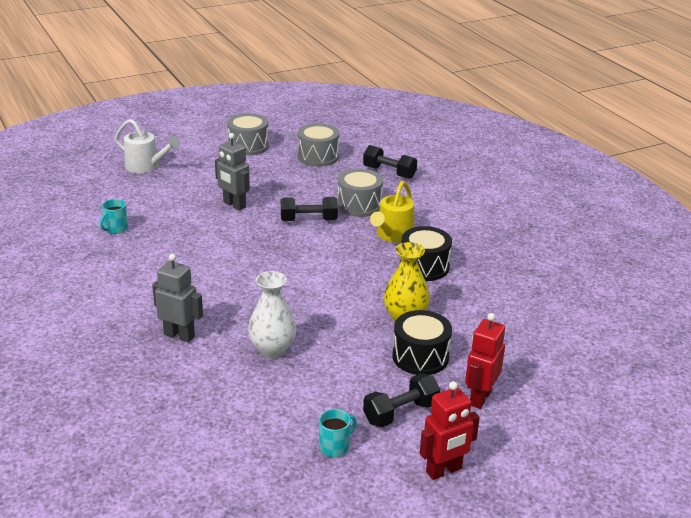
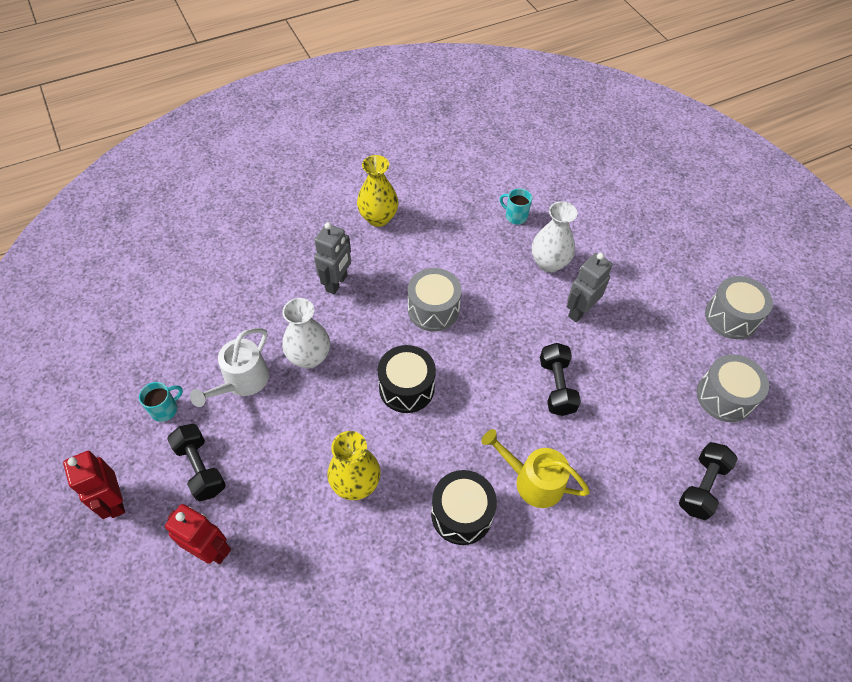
camera: 90 degrees right, 25 degrees up
white watering can [115,119,180,173] -> white watering can moved to [190,328,269,407]
turquoise mug [319,409,357,457] -> turquoise mug turned 90 degrees counterclockwise [139,382,183,422]
grey drum [337,169,383,217] -> grey drum moved to [408,268,462,332]
black drum [392,310,452,375] -> black drum moved to [378,345,436,413]
none -> yellow vase [357,155,398,227]
none -> white vase [532,201,577,273]

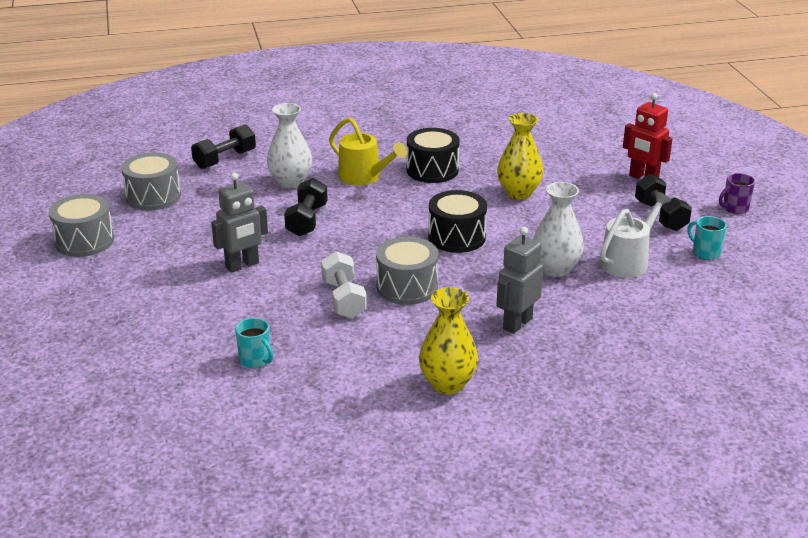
camera: 165 degrees left, 25 degrees down
red robot [63,451,125,519] -> purple mug [719,173,755,214]
turquoise mug [139,382,183,422] -> turquoise mug turned 75 degrees clockwise [687,216,727,260]
white vase [532,201,577,273] -> white vase moved to [267,103,312,189]
none -> white dumbbell [321,251,367,319]

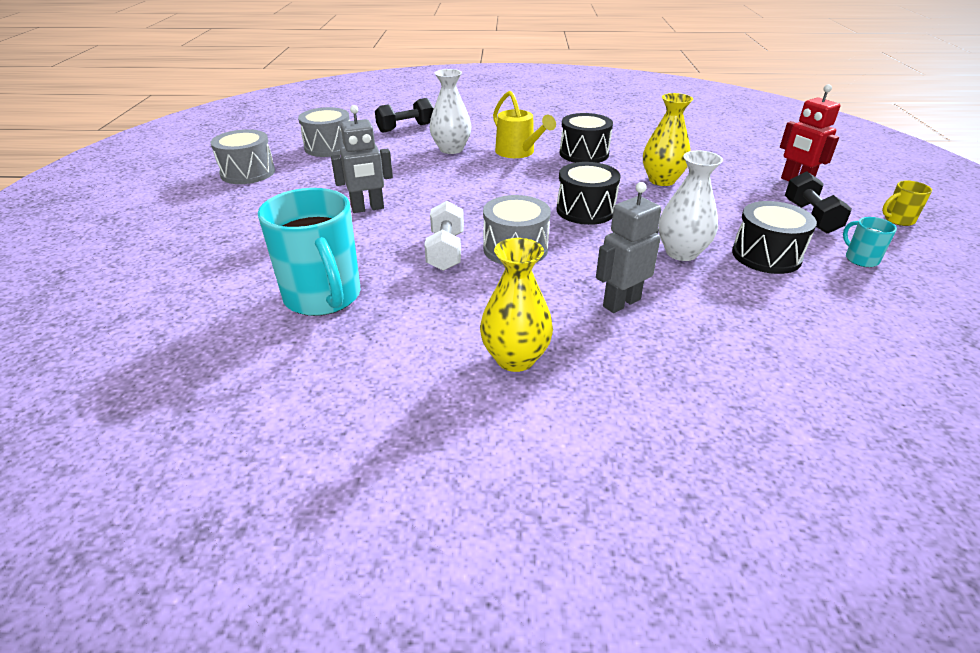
camera: 15 degrees right, 5 degrees up
turquoise mug [235,318,273,368] -> turquoise mug [258,188,360,316], size x2.27
black dumbbell [284,178,328,237] -> none
white watering can [600,192,671,278] -> black drum [732,201,817,274]
purple mug [719,173,755,214] -> yellow mug [882,180,932,226]

